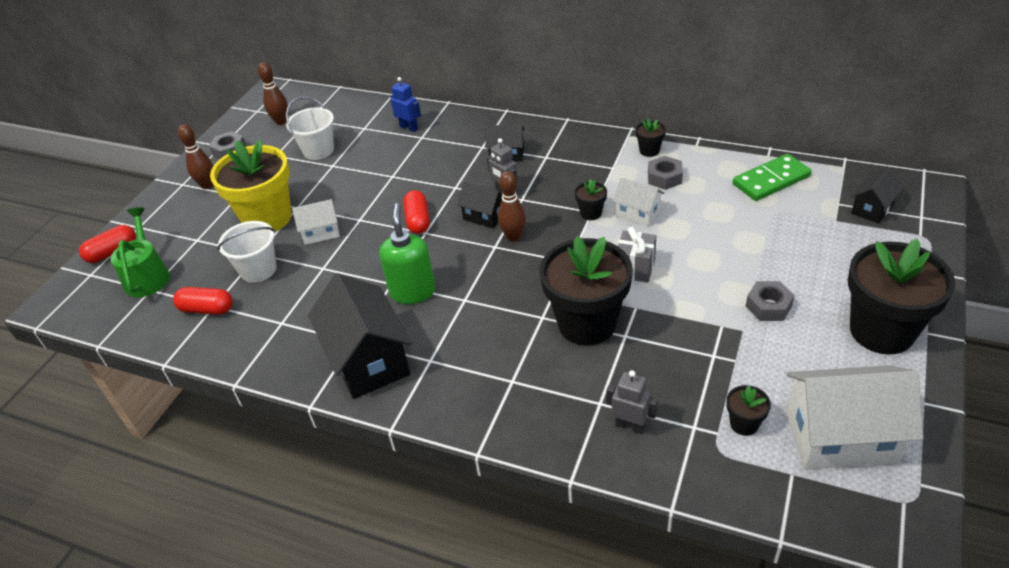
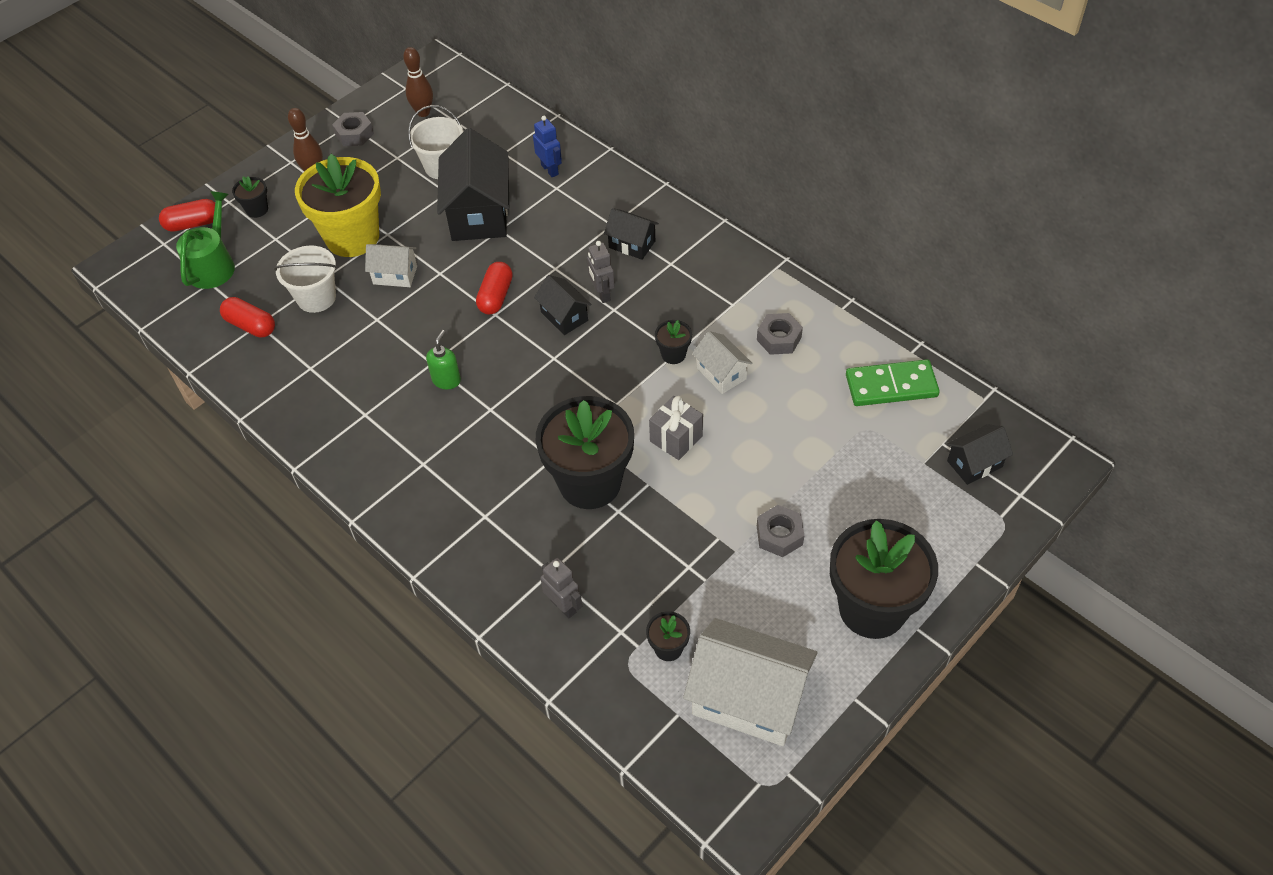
camera: 20 degrees right, 10 degrees up
black house [308,273,412,399] -> black house moved to [437,128,509,241]
green soap dispenser [379,203,435,304] -> green soap dispenser [426,330,461,389], size x0.59
brown bowling pin [498,171,526,242] -> none
black flower pot [635,118,666,157] -> black flower pot moved to [232,176,268,218]

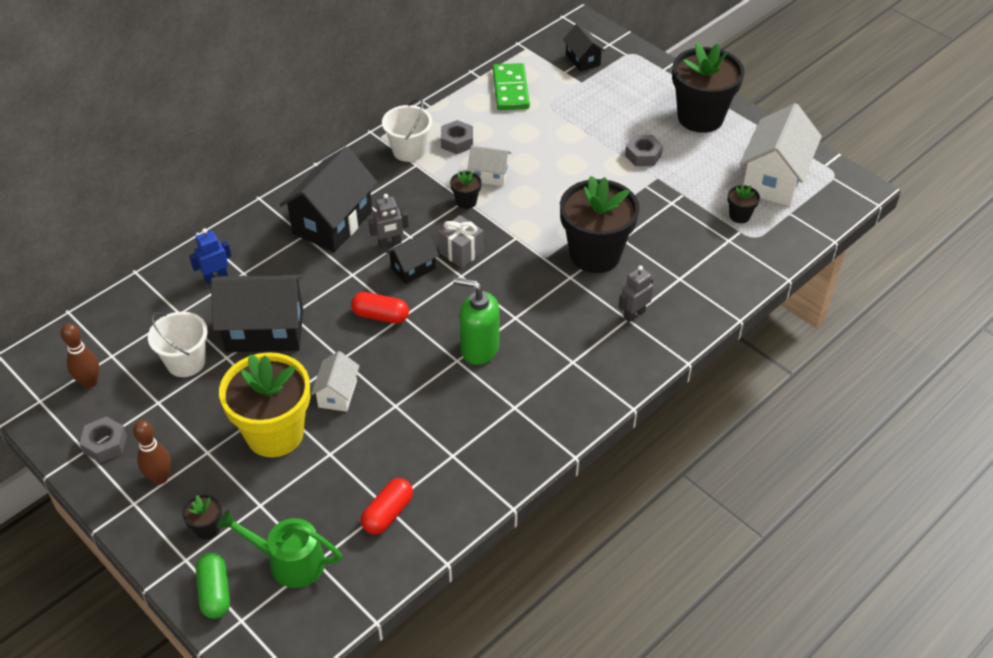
camera: 90 degrees left, 5 degrees down
red capsule [159,199,215,232] -> green capsule [196,553,230,619]
white bucket [274,246,337,313] -> white bucket moved to [382,98,432,162]
green soap dispenser [426,330,461,389] -> green soap dispenser [453,278,499,365], size x1.68
grey robot [540,558,582,618] -> grey robot moved to [619,266,653,322]
black house [604,208,659,260] -> black house [279,146,378,252], size x1.93
grey gift [649,396,703,460] -> grey gift moved to [438,215,483,268]
white house [692,331,753,394] -> white house turned 45 degrees clockwise [468,145,511,186]

